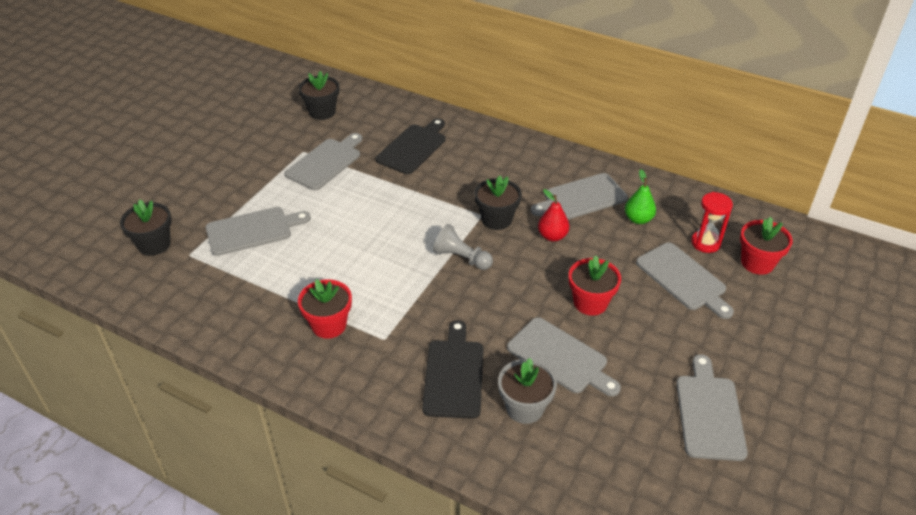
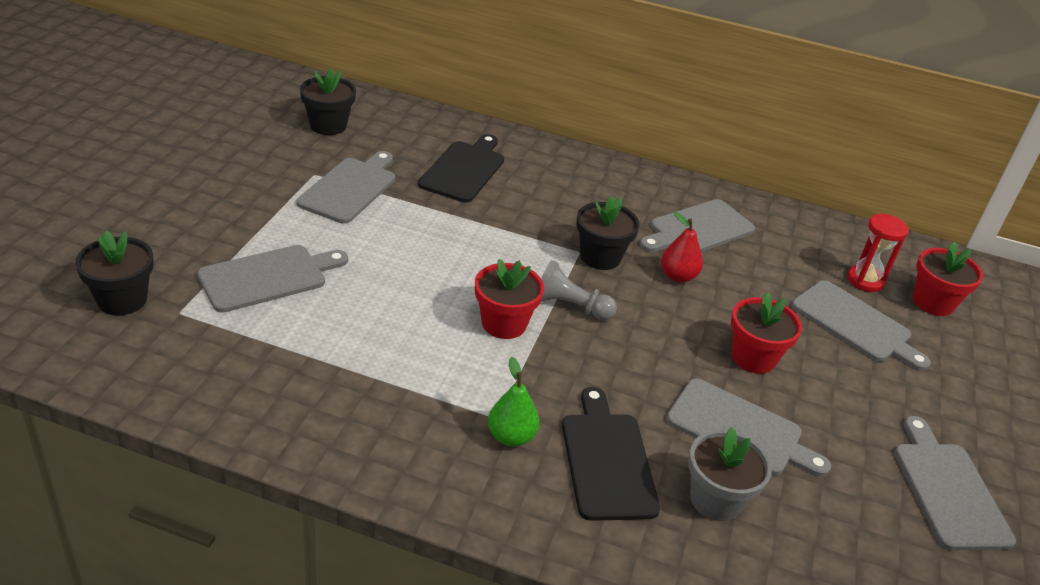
camera: 15 degrees left, 5 degrees down
red flower pot [298,279,352,339] -> red flower pot moved to [475,259,544,339]
green pear [625,169,656,224] -> green pear moved to [488,357,539,447]

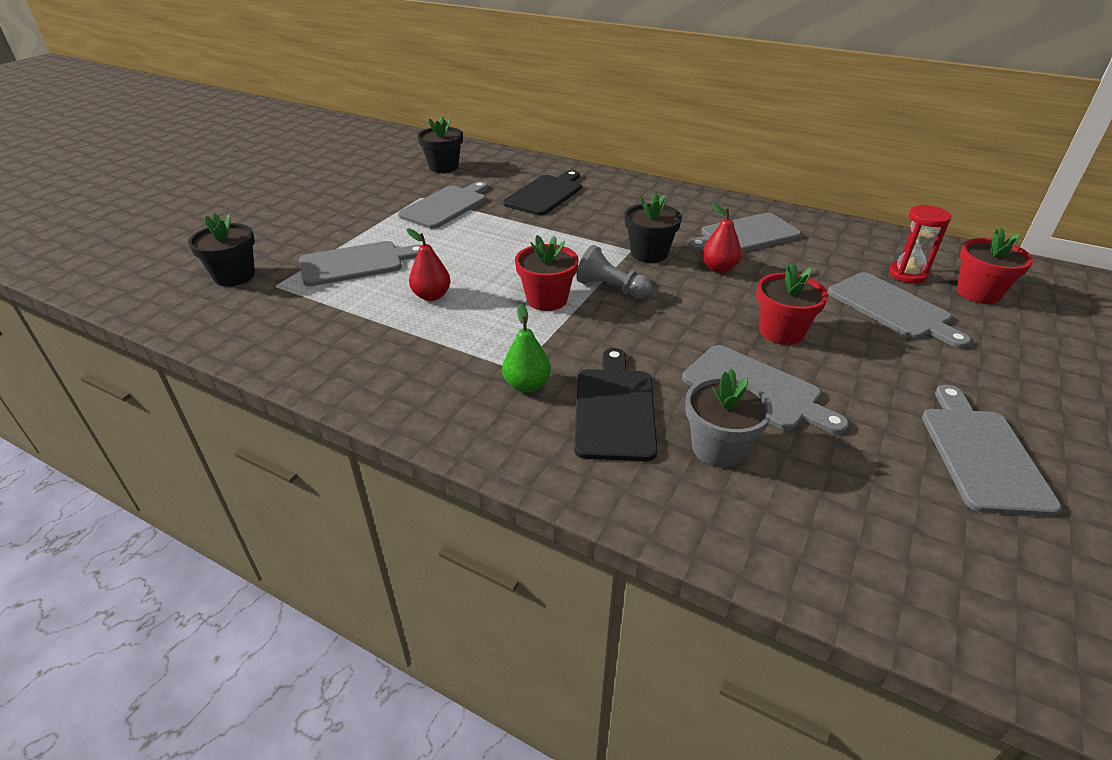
camera: 15 degrees right, 0 degrees up
none -> red pear [407,228,451,301]

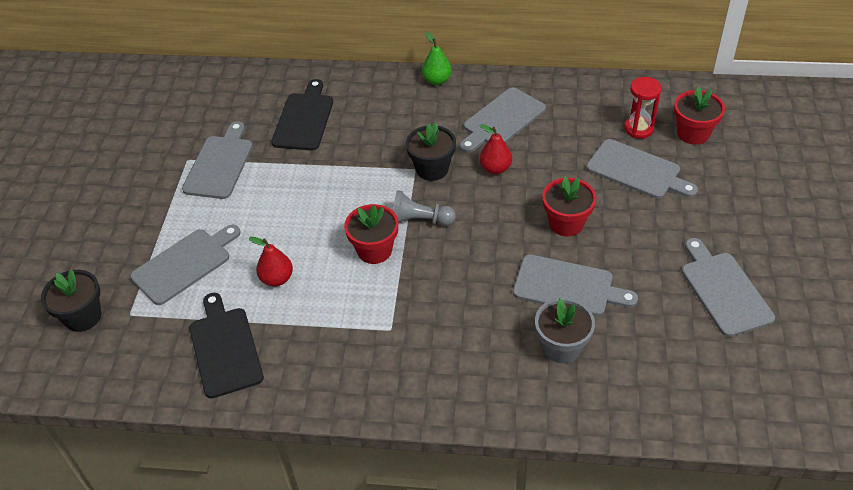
camera: 20 degrees left, 10 degrees up
black flower pot [417,116,463,173] -> none
green pear [502,304,551,393] -> green pear moved to [422,32,452,85]
black cutting board [574,348,657,461] -> black cutting board moved to [189,293,264,398]

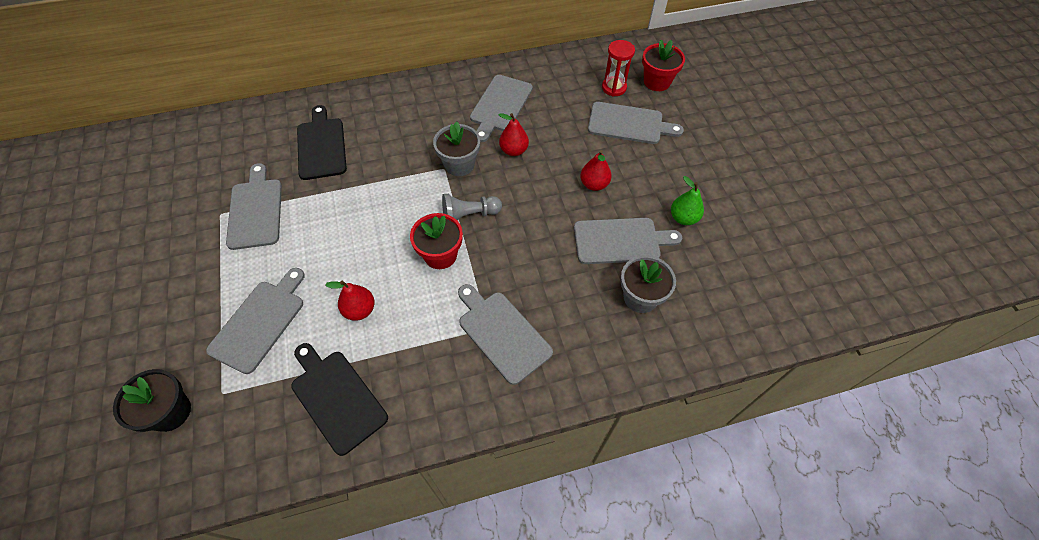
camera: 25 degrees left, 10 degrees up
black flower pot [406,122,456,181] -> grey flower pot [433,121,480,176]
green pear [422,32,452,85] -> green pear moved to [671,176,704,225]
red flower pot [542,176,596,237] -> red pear [580,150,612,191]
grey cutting board [682,238,775,337] -> grey cutting board moved to [458,284,553,385]

